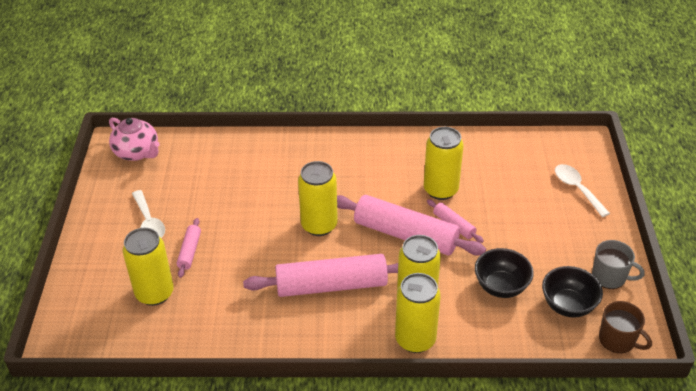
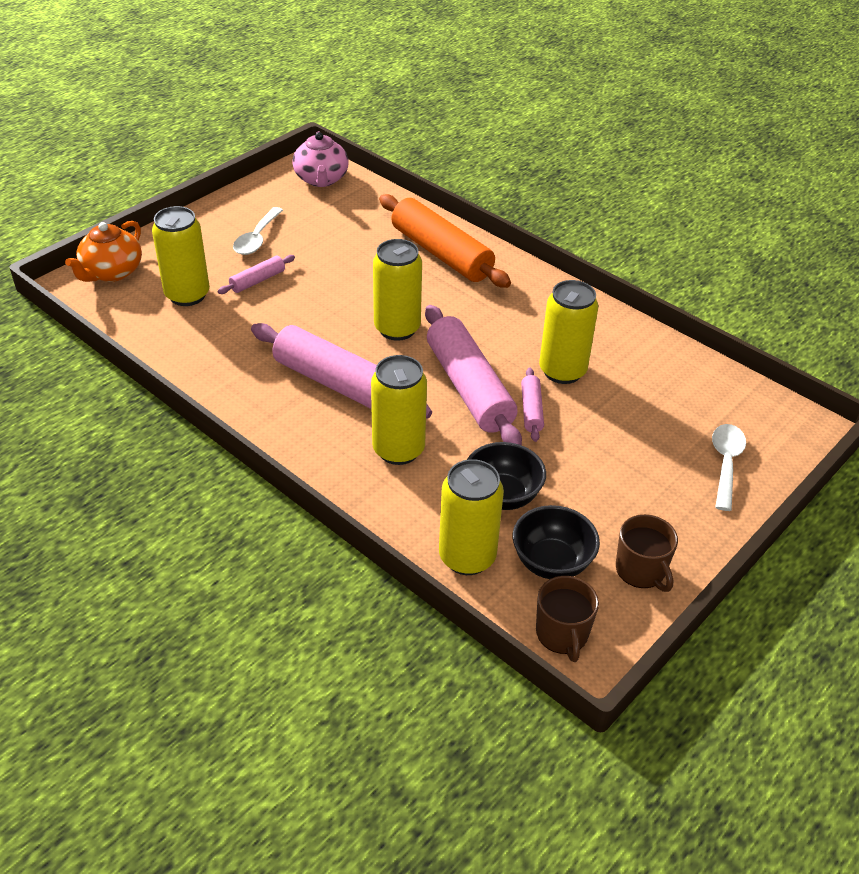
camera: 40 degrees right, 0 degrees up
yellow can [395,273,441,353] -> yellow can moved to [439,459,504,575]
grey mug [592,240,645,289] -> brown mug [616,514,678,592]
none -> orange teapot [65,221,142,282]
none -> orange rolling pin [379,194,511,288]

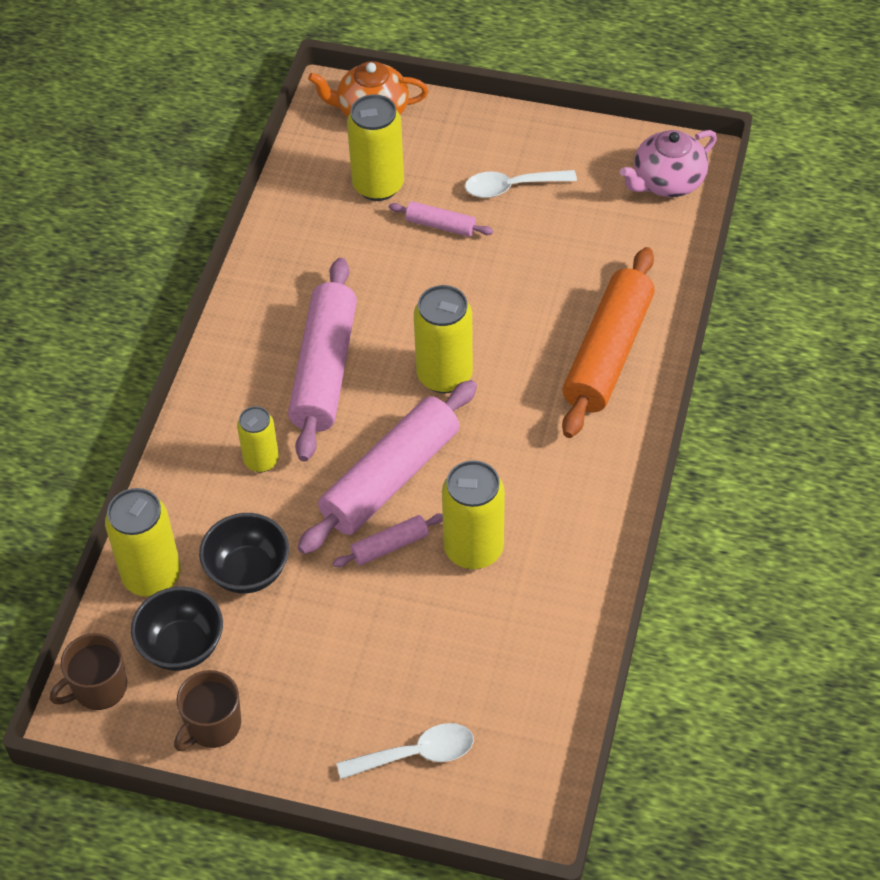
camera: 65 degrees right, 10 degrees up
yellow can [371,355,427,465] -> yellow can [237,406,279,473], size x0.62

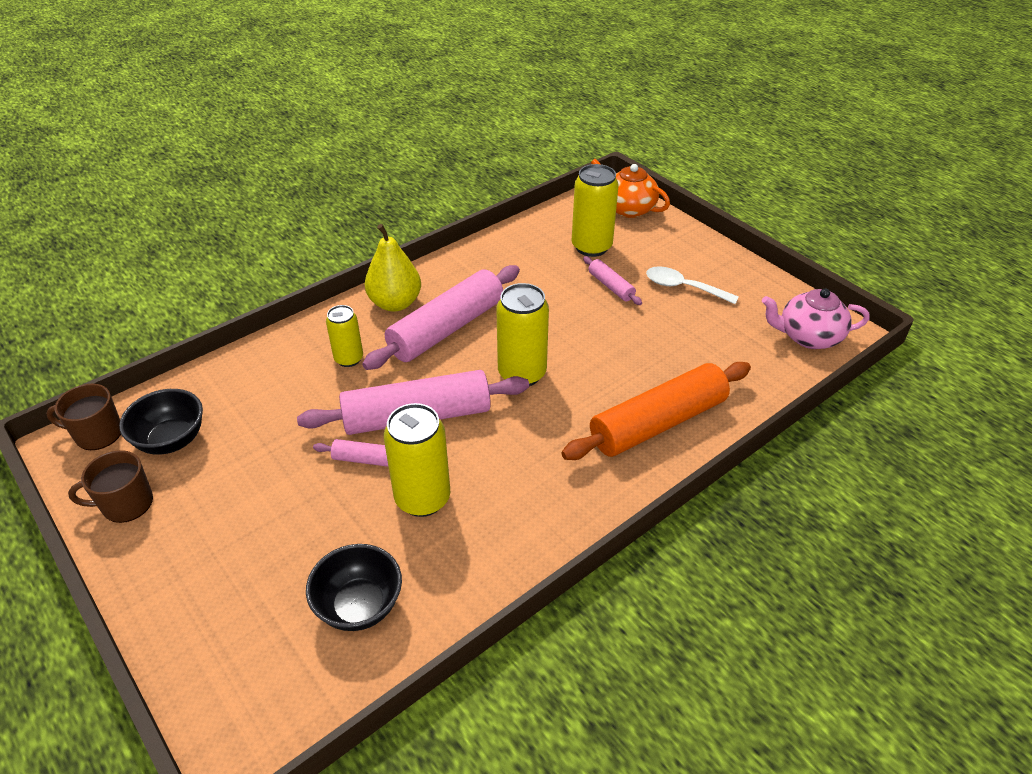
camera: 35 degrees right, 10 degrees down
yellow can [105,488,181,597] -> none
black bowl [199,513,289,593] -> black bowl moved to [306,544,402,631]
white spoon [336,723,474,779] -> none
none -> yellow pear [365,224,421,312]

